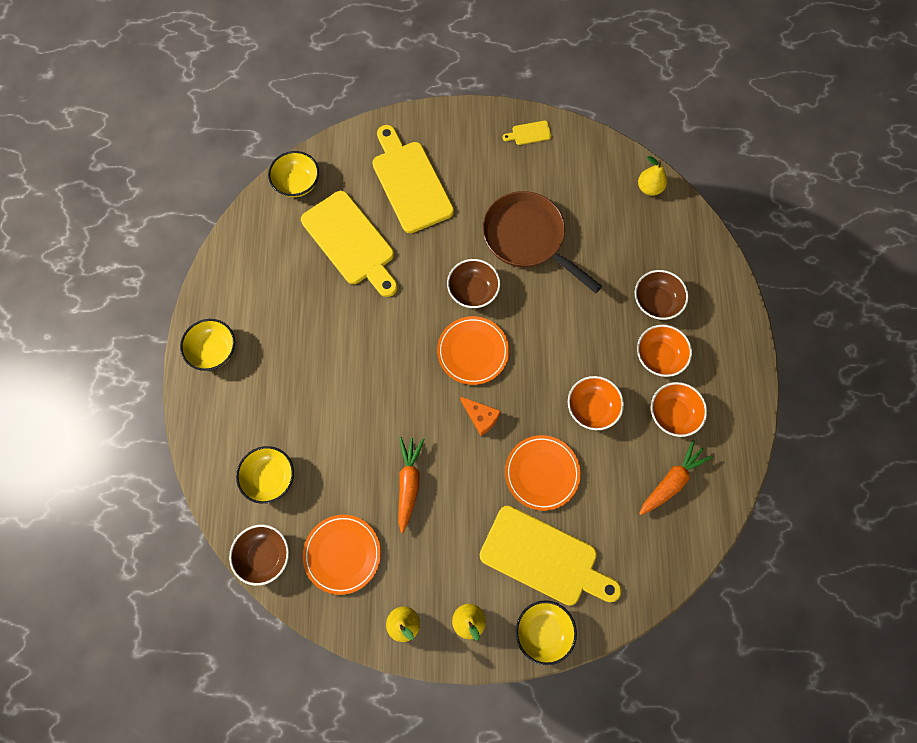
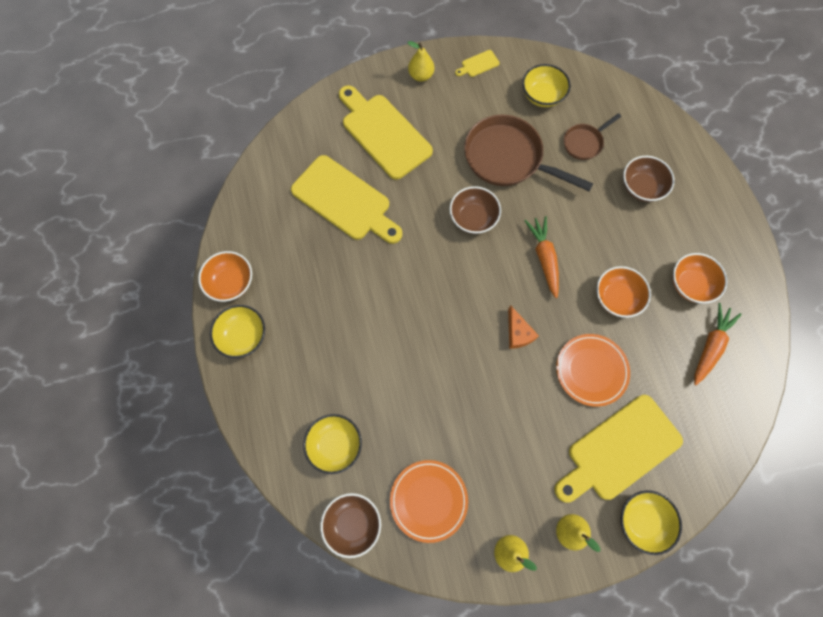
camera: 15 degrees left, 0 degrees up
yellow bowl [268,151,319,197] -> yellow bowl moved to [522,64,571,107]
orange carrot [398,437,425,533] -> orange carrot moved to [525,216,559,298]
orange plate [437,316,509,385] -> none
orange cheese [460,396,500,436] -> orange cheese turned 45 degrees clockwise [508,305,539,349]
yellow cutting board [480,506,622,606] -> yellow cutting board turned 135 degrees clockwise [554,395,683,502]
orange bowl [637,325,692,377] -> orange bowl moved to [198,251,252,302]
yellow pear [638,156,667,196] -> yellow pear moved to [407,41,434,82]
none -> brown pan [564,113,621,160]

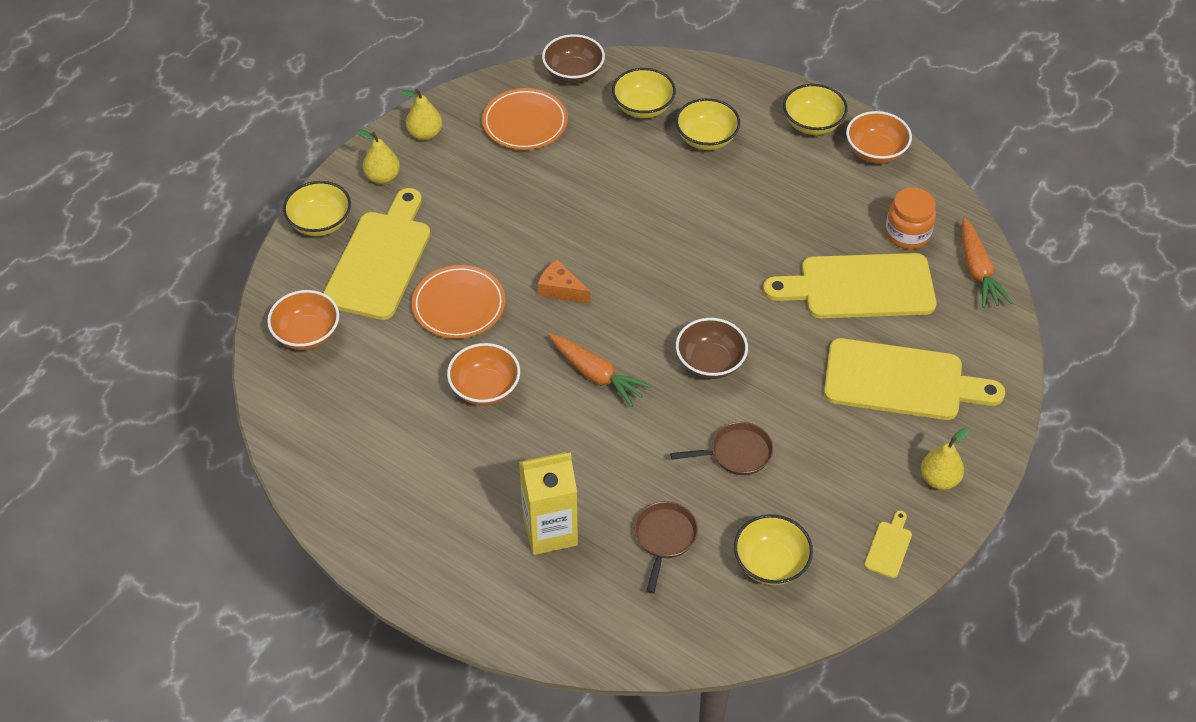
camera: 140 degrees right, 20 degrees down
brown pan [464,115,594,191] -> brown pan [670,422,773,475], size x0.51
brown bowl [623,156,675,202] -> yellow carton [519,452,578,555]
orange bowl [673,253,728,304] -> orange bowl moved to [267,290,339,350]
orange carrot [694,303,742,385] -> orange carrot moved to [962,218,1013,308]
none -> yellow bowl [675,98,740,150]
none -> orange jar [885,188,936,249]

